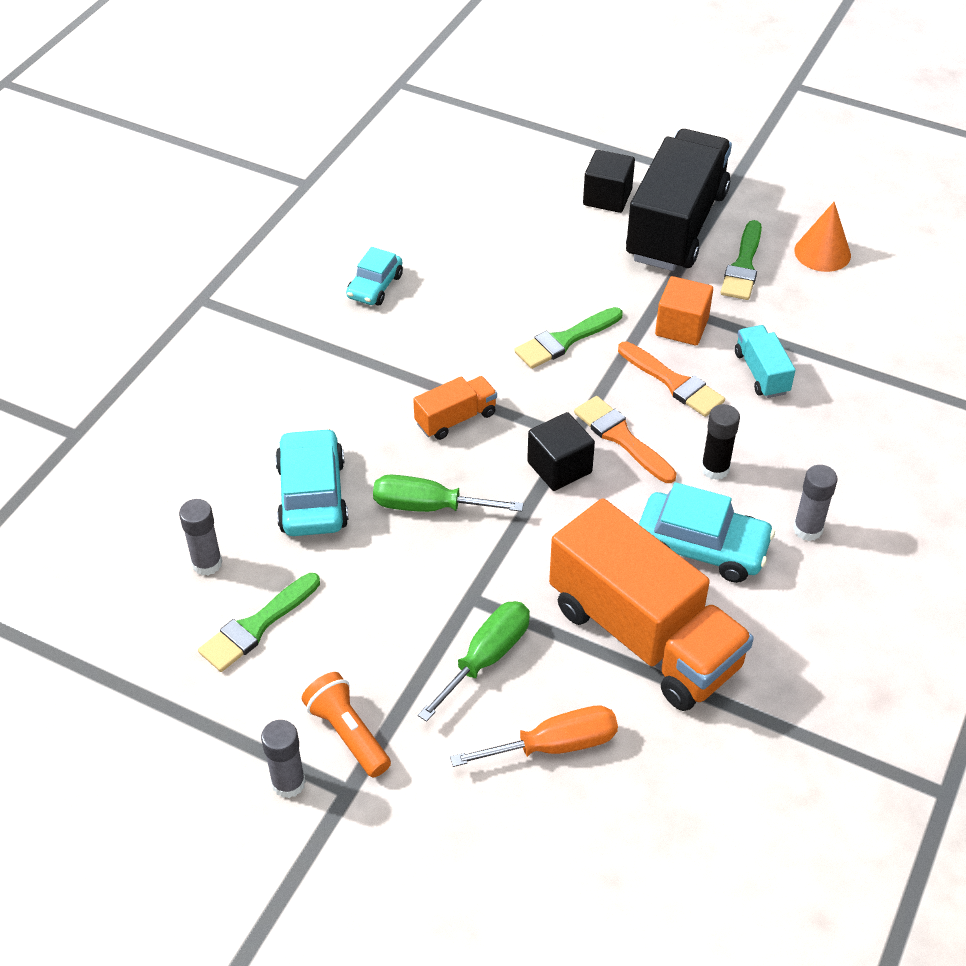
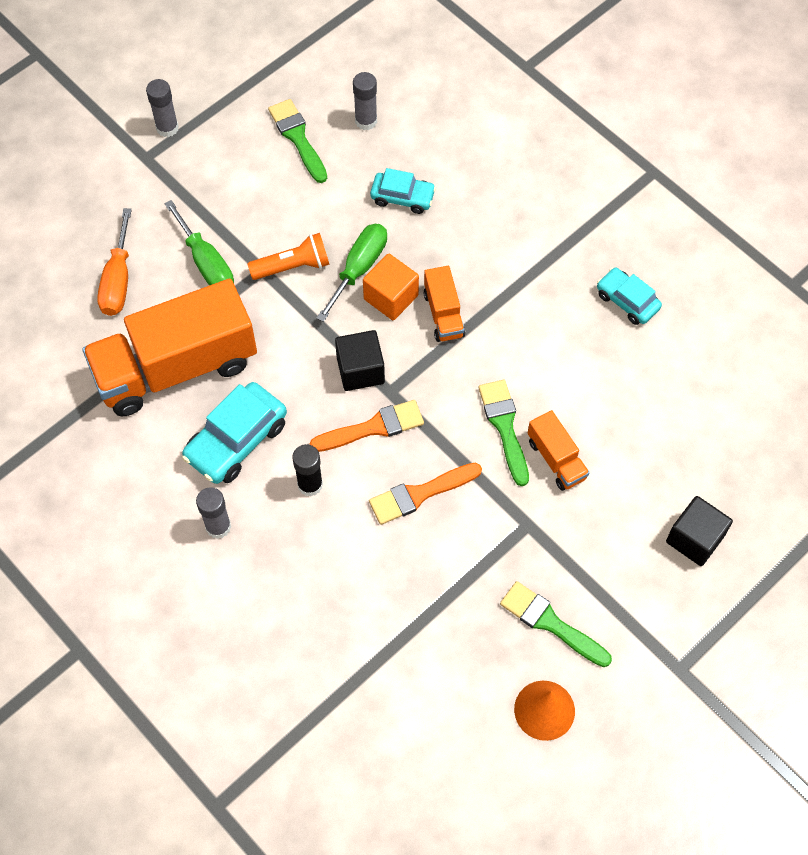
camera: 110 degrees right, 15 degrees up
turquoise car [275,428,348,536] -> turquoise car [370,168,436,214], size x0.63
orange flashlight [302,672,391,778] -> orange flashlight moved to [248,233,330,280]
black truck [626,129,732,271] -> none
orange cube [655,276,713,345] -> orange cube moved to [363,254,419,320]
turquoise truck [735,325,795,398] -> none
none -> orange truck [528,410,590,491]

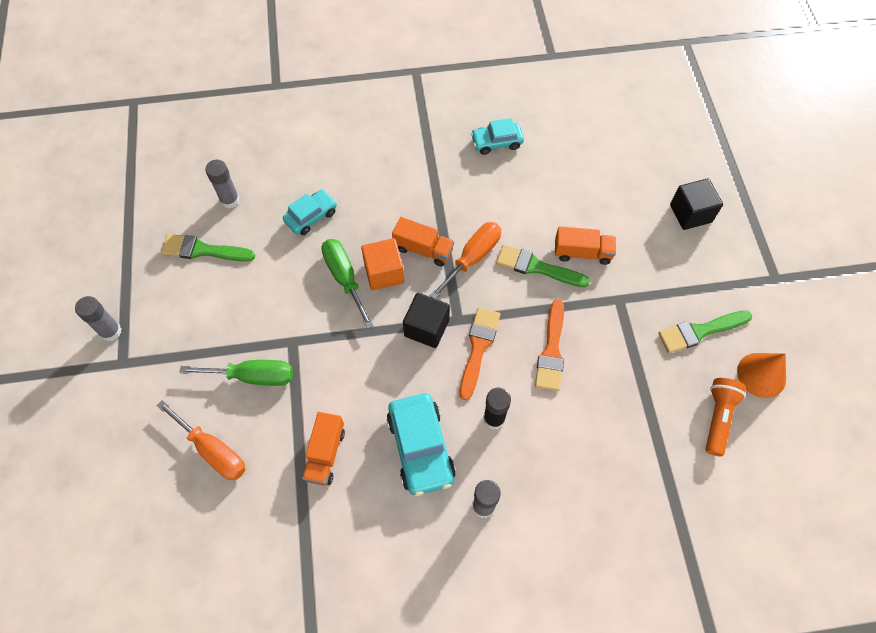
camera: 55 degrees left, 0 degrees up
orange truck [82,279,257,416] -> orange truck [302,412,345,486], size x0.45
orange flashlight [248,233,330,280] -> orange flashlight moved to [706,378,746,456]
none -> orange screwdriver [430,222,501,299]

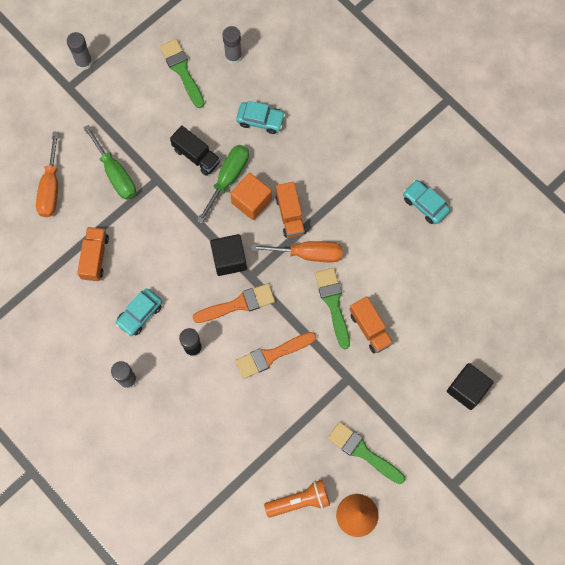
camera: 55 degrees right, 10 degrees up
orange truck [302,412,345,486] -> orange truck turned 120 degrees clockwise [77,227,109,281]
turquoise car [387,393,456,496] -> turquoise car [116,288,162,336], size x0.63
none -> black truck [170,125,220,176]

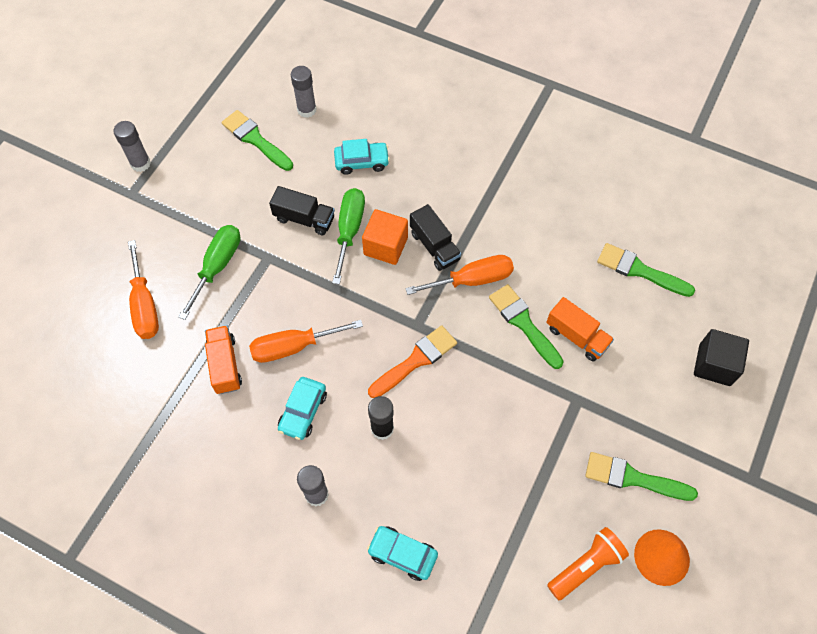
camera: 20 degrees left, 10 degrees down
green screwdriver [83,125,136,200] -> green screwdriver turned 105 degrees counterclockwise [178,225,240,320]
black cube [210,234,247,276] -> none
orange brush [235,332,316,379] -> none
orange truck [276,182,306,238] -> black truck [410,204,461,271]
turquoise car [403,180,450,224] -> turquoise car moved to [367,526,438,581]
none -> orange screwdriver [249,320,363,363]
none -> green brush [597,243,695,297]

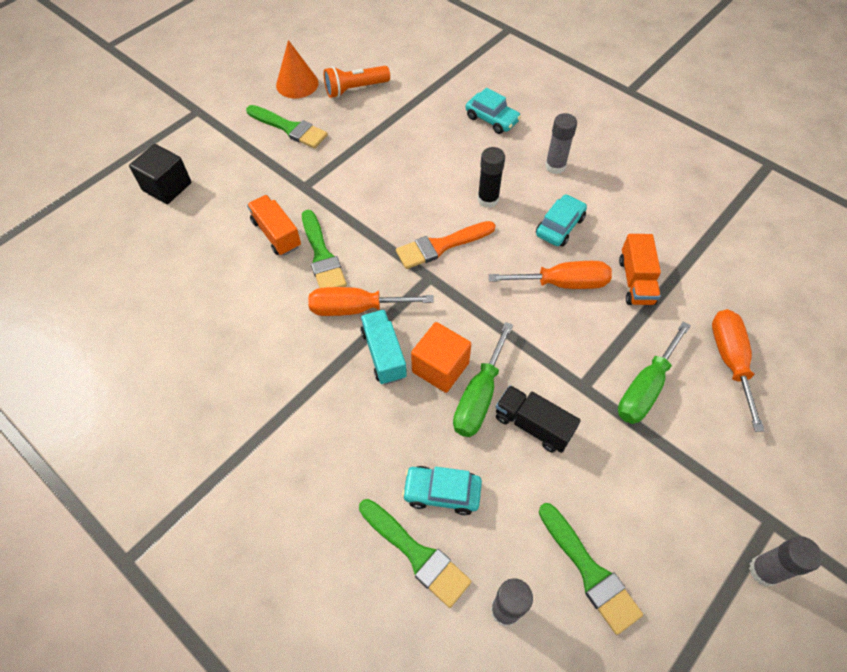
camera: 165 degrees left, 5 degrees down
black truck [410,204,461,271] -> turquoise truck [361,310,407,385]
green brush [597,243,695,297] -> green brush moved to [359,499,472,608]

